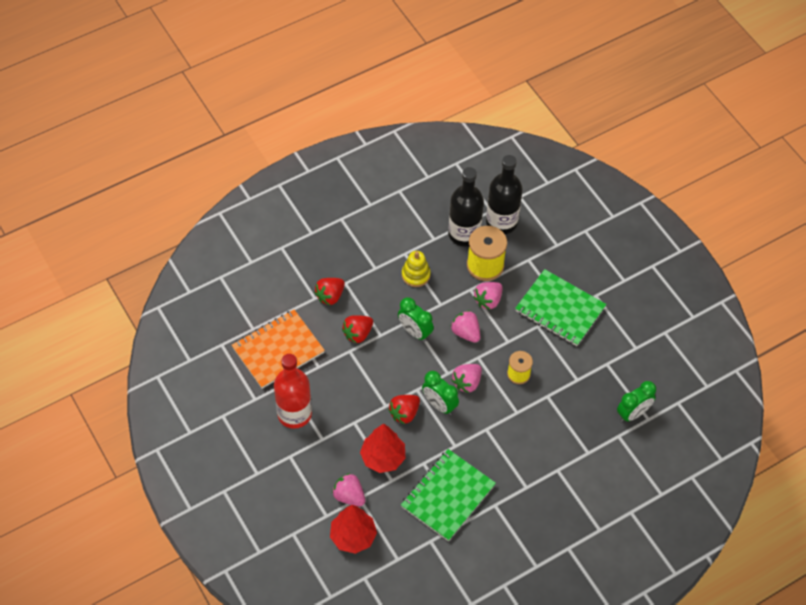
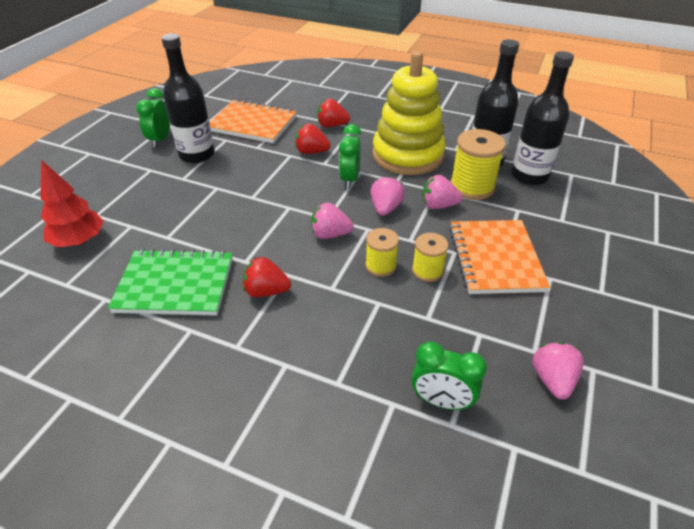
camera: 55 degrees right, 15 degrees down
red bottle [274,354,312,429] -> black bottle [161,34,215,163]
pink strawberry [332,473,365,506] -> pink strawberry moved to [532,342,584,400]
red tree [360,423,406,473] -> none
red strawberry [388,395,420,424] -> red strawberry moved to [243,257,291,297]
yellow stacking toy [402,251,431,287] -> yellow stacking toy [372,51,446,175], size x2.28
green clock [422,371,459,415] -> green clock moved to [136,88,170,147]
green notebook [515,269,606,346] -> orange notebook [449,220,550,294]
none -> yellow spool [412,233,448,282]

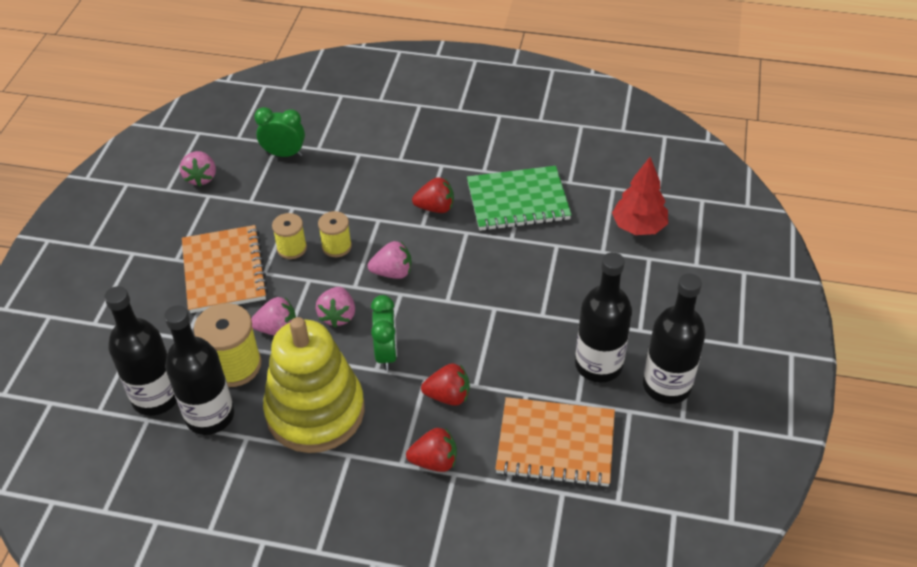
camera: 170 degrees right, 5 degrees up
green clock [136,88,170,147] -> black bottle [643,274,706,404]

